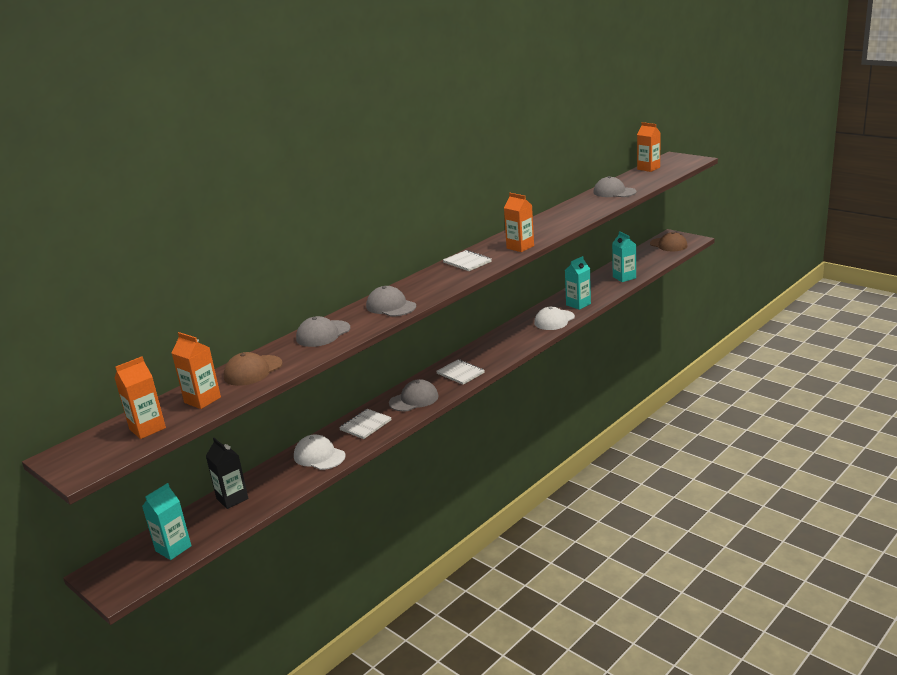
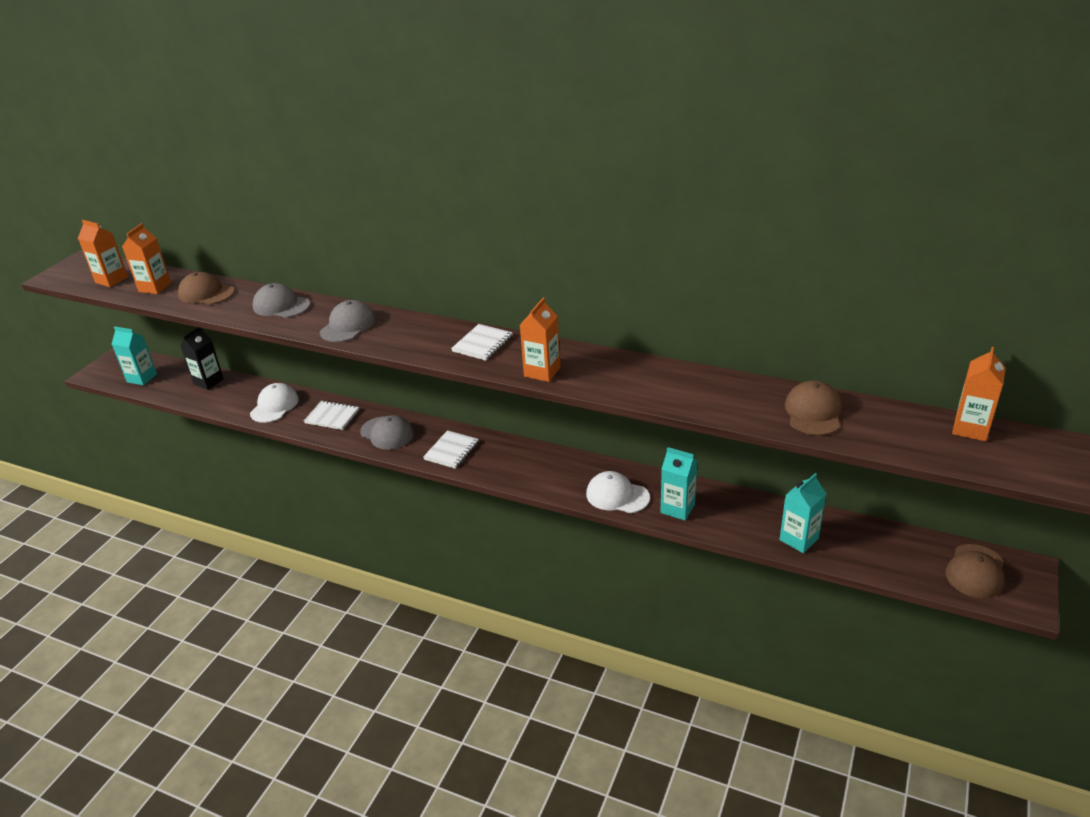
camera: 70 degrees right, 10 degrees up
grey cap [593,176,637,197] -> brown cap [785,381,842,436]

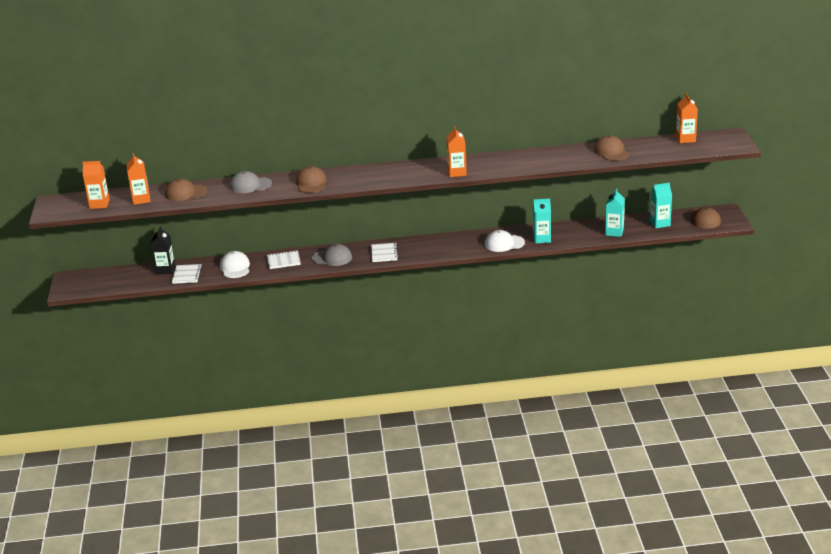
camera: 30 degrees left, 5 degrees down
turquoise carton [112,327,157,385] -> turquoise carton moved to [650,183,672,228]
grey cap [320,300,376,342] -> brown cap [296,166,327,193]
white notebook [451,324,513,361] -> white notebook moved to [172,264,202,284]

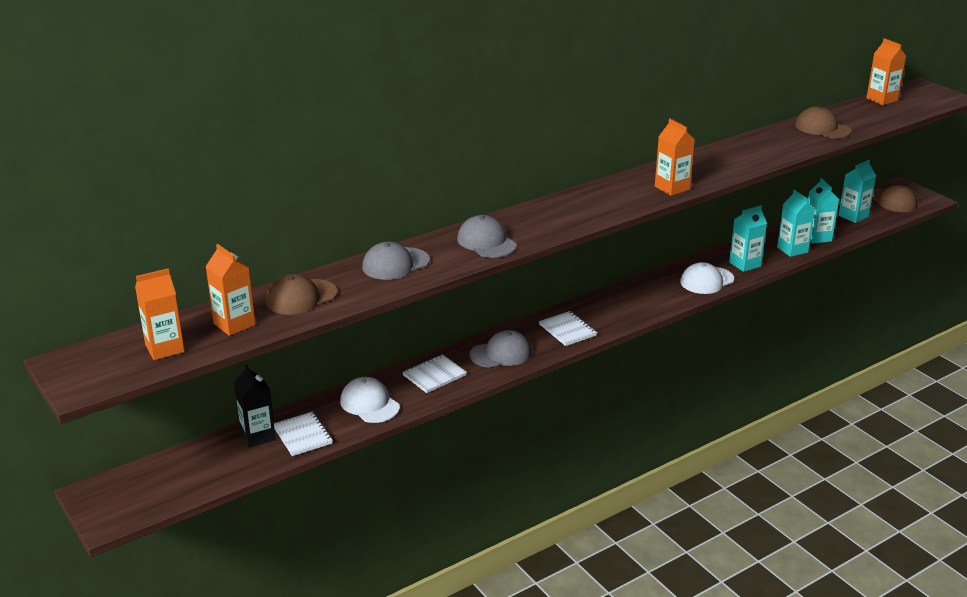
camera: 30 degrees left, 0 degrees up
brown cap [296,166,327,193] -> grey cap [457,215,517,258]
none -> turquoise carton [777,190,815,257]

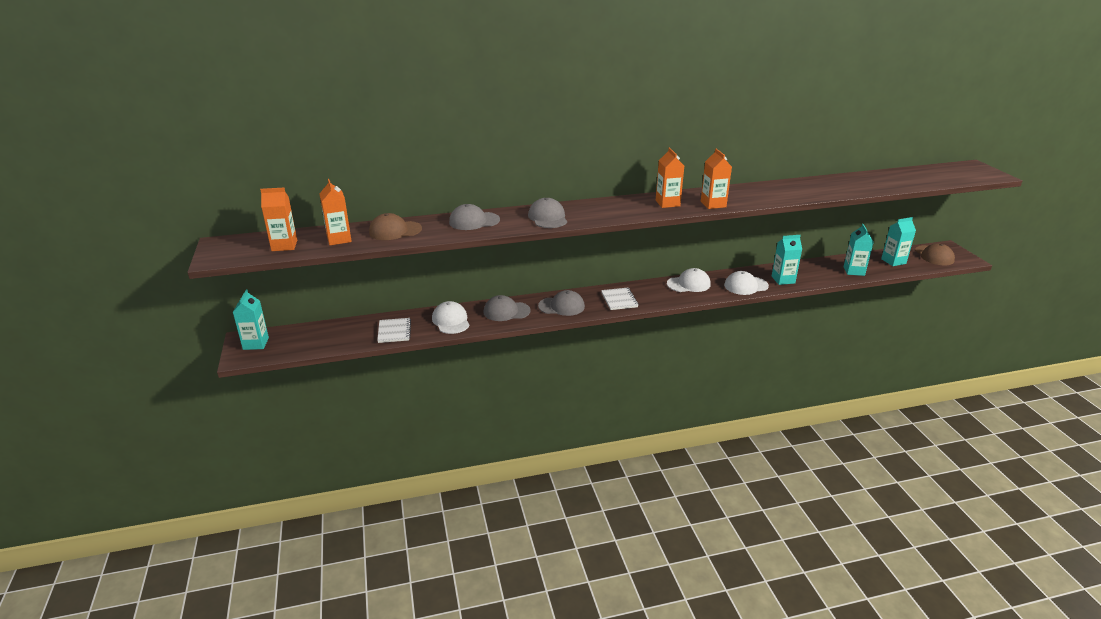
camera: 20 degrees right, 0 degrees up
black carton [234,364,276,448] -> none
white notebook [403,354,467,393] -> grey cap [483,295,531,321]
turquoise carton [777,190,815,257] -> turquoise carton moved to [233,290,269,350]
brown cap [795,106,852,138] -> none
orange carton [866,38,906,105] -> orange carton moved to [656,148,684,208]
none -> white cap [667,268,710,292]

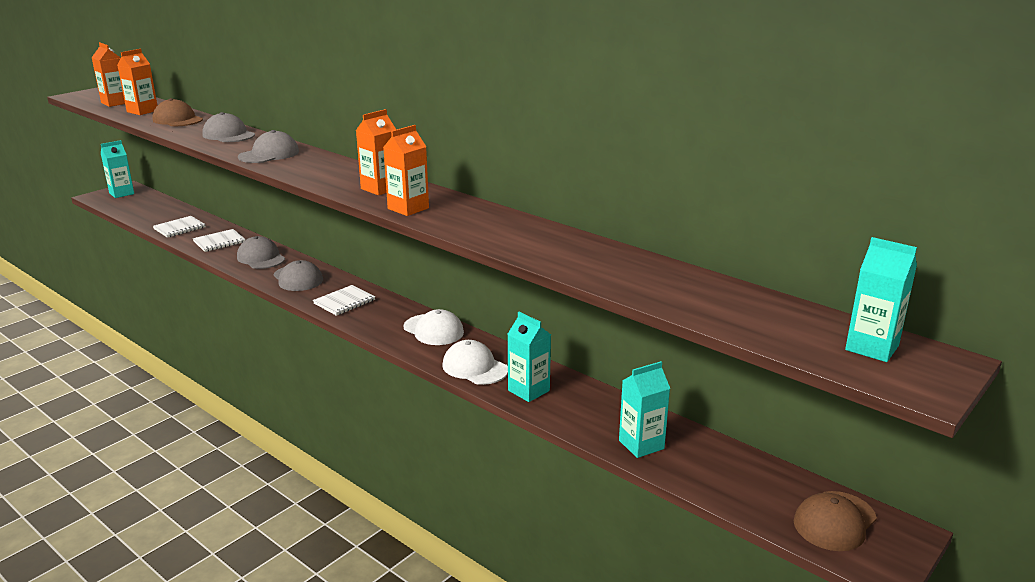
camera: 55 degrees right, 5 degrees down
white cap [432,301,470,334] -> white notebook [193,229,246,252]
turquoise carton [881,217,916,266] -> turquoise carton moved to [845,237,917,362]

